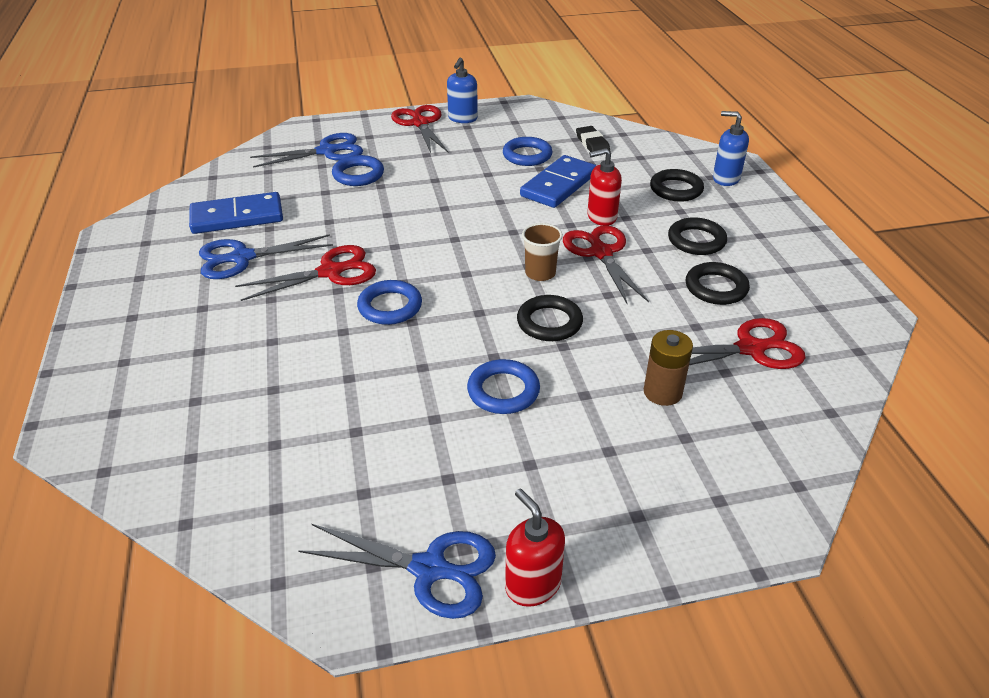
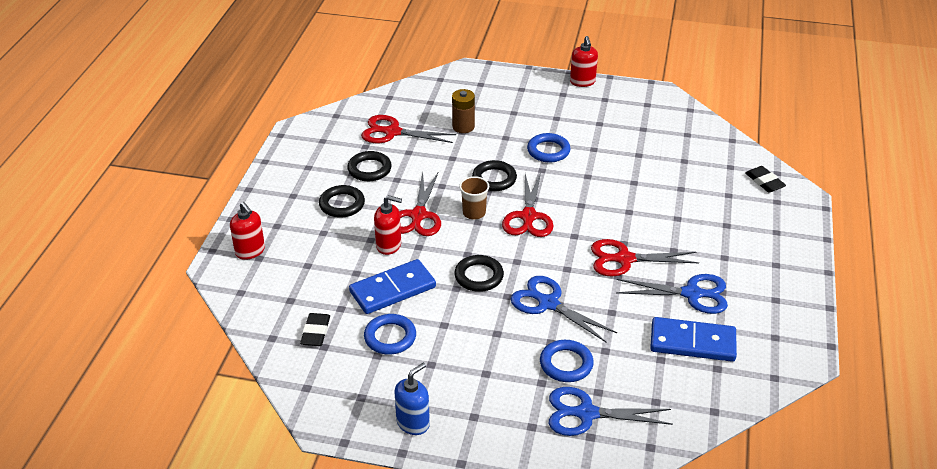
camera: 155 degrees left, 0 degrees up
blue scissors [299,524,496,619] -> blue scissors moved to [511,276,617,343]
blue ring [357,280,422,325] -> none
red scissors [391,105,448,153] -> red scissors moved to [502,173,553,237]
black ring [650,169,704,201] -> black ring moved to [454,255,504,292]
blue soap dispenser [713,111,749,186] -> red soap dispenser [230,202,265,260]
none -> black eraser [745,166,786,193]

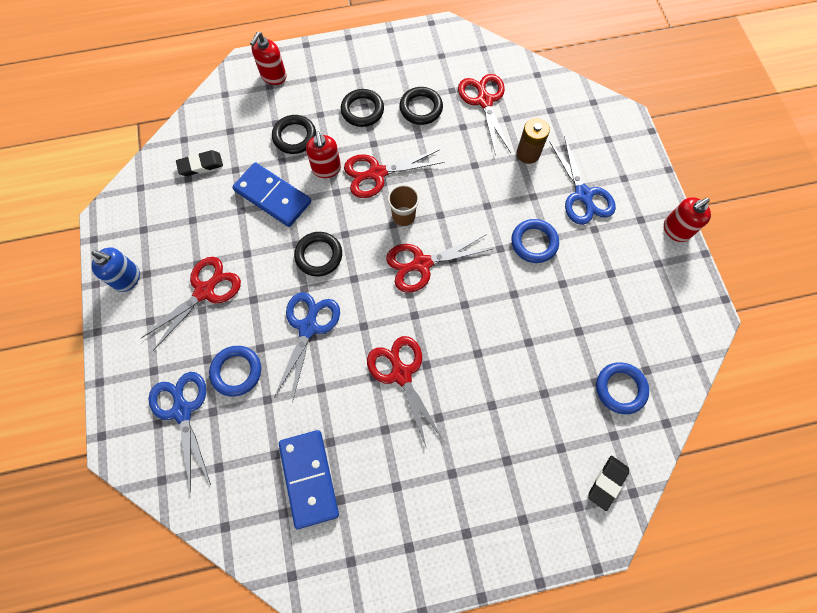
camera: 65 degrees right, 30 degrees up
blue ring [364,314,416,355] -> blue ring moved to [596,362,649,414]
black ring [472,160,517,191] -> black ring moved to [272,115,316,154]
blue scissors [616,274,728,314] -> blue scissors moved to [549,136,616,225]
none -> red scissors [141,257,241,351]

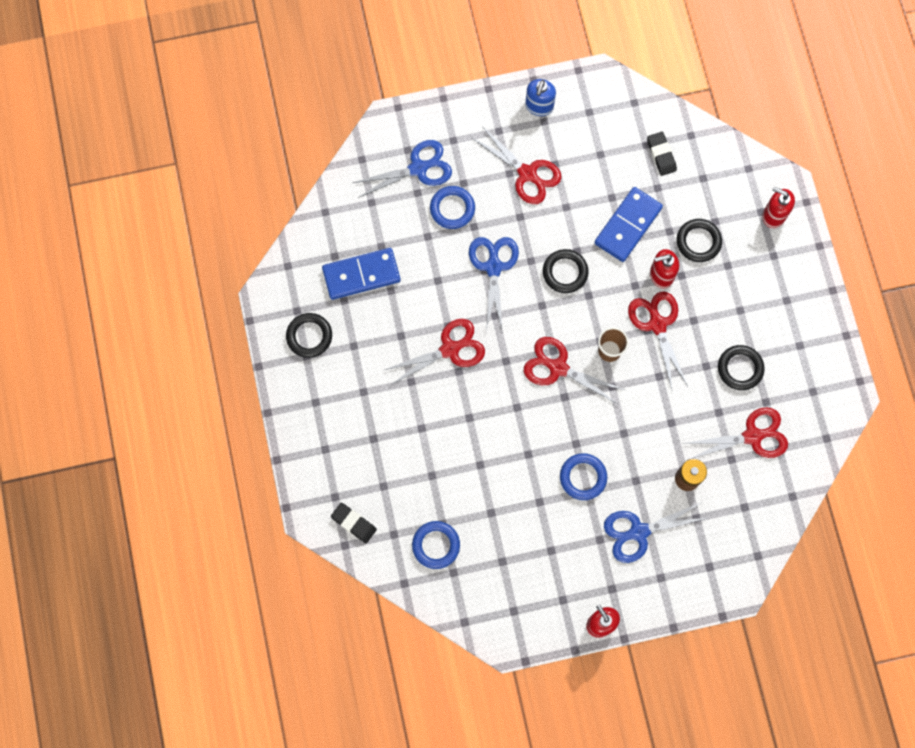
camera: 90 degrees right, 5 degrees up
blue scissors [274,292,340,403] -> blue scissors turned 105 degrees counterclockwise [469,237,519,333]
black ring [341,89,384,127] -> black ring moved to [286,313,332,358]
red scissors [386,235,492,293] -> red scissors turned 45 degrees counterclockwise [524,337,624,405]

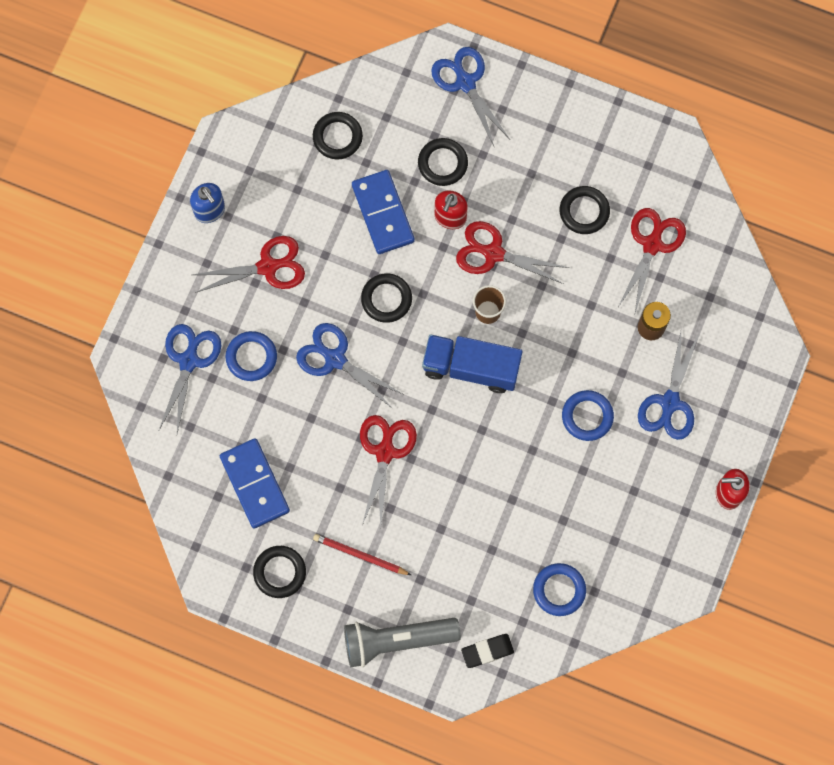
camera: 55 degrees left, 0 degrees up
blue domino [322,248,401,300] -> blue domino turned 45 degrees counterclockwise [220,438,290,528]
red scissors [524,337,624,405] -> blue truck [422,334,522,393]
black eraser [647,132,677,176] -> black ring [313,112,363,159]
red soap dispenser [762,187,795,228] -> blue scissors [431,47,509,146]
none -> red pencil [313,534,411,575]
none -> grey flashlight [344,618,461,667]

